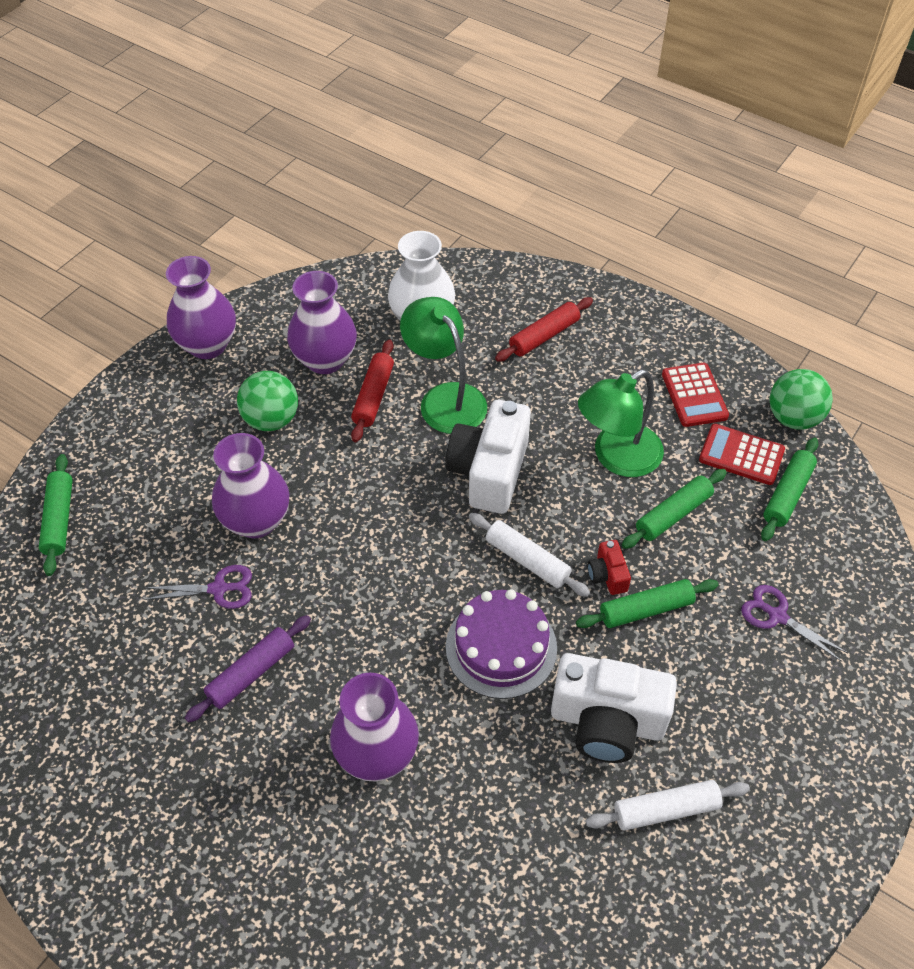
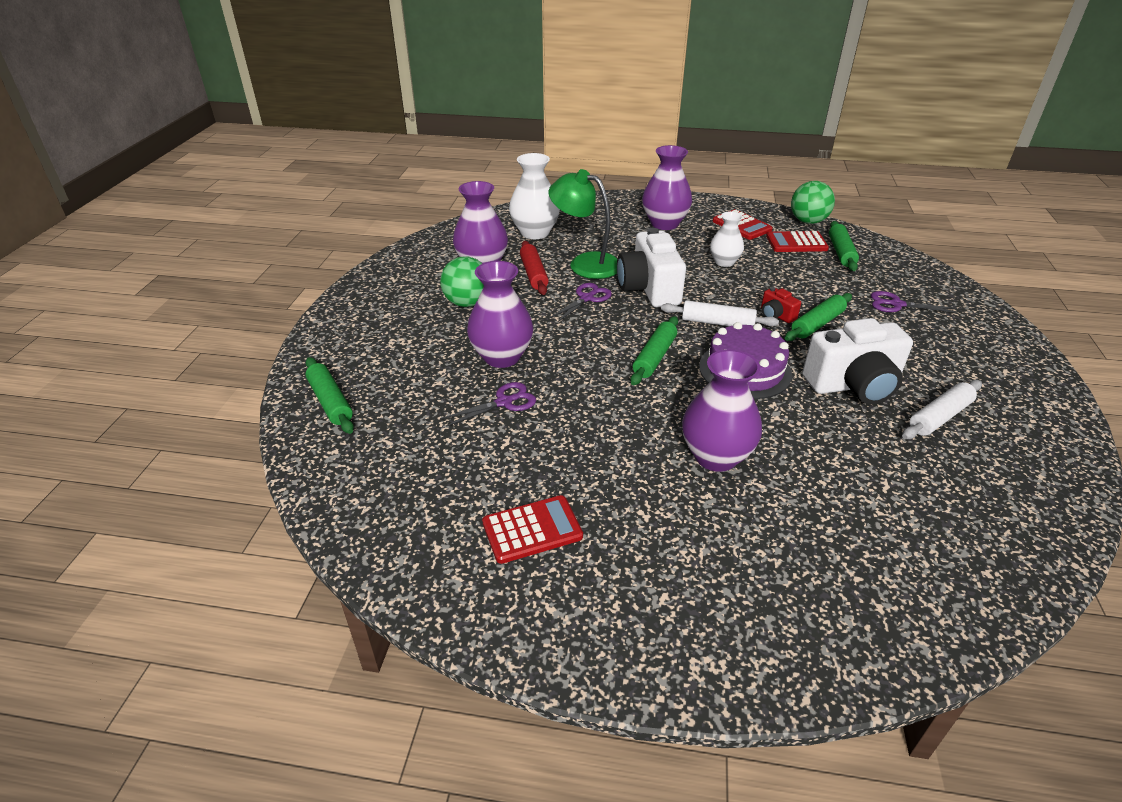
camera: 25 degrees left, 15 degrees down
purple vase [166,256,236,359] -> purple vase moved to [642,145,692,230]
purple rolling pin [185,615,311,723] -> none
red rolling pin [495,297,593,362] -> none
green lamp [578,369,664,477] -> white vase [710,212,744,267]
green rolling pin [622,469,727,549] -> green rolling pin moved to [630,316,678,385]
none -> red calculator [482,495,583,564]
none -> purple scissors [550,283,612,323]

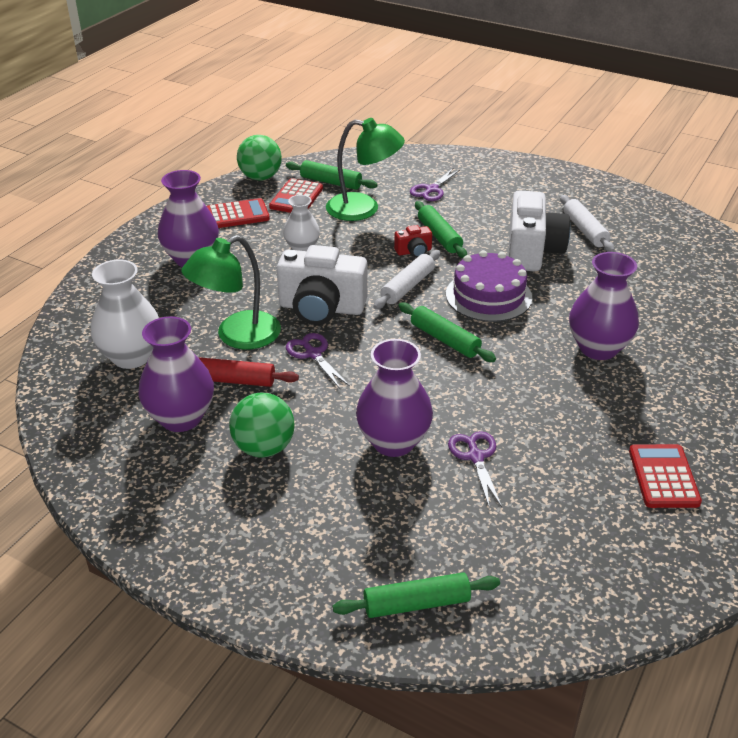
camera: 70 degrees left, 0 degrees up
none -> green lamp [326,118,405,221]

